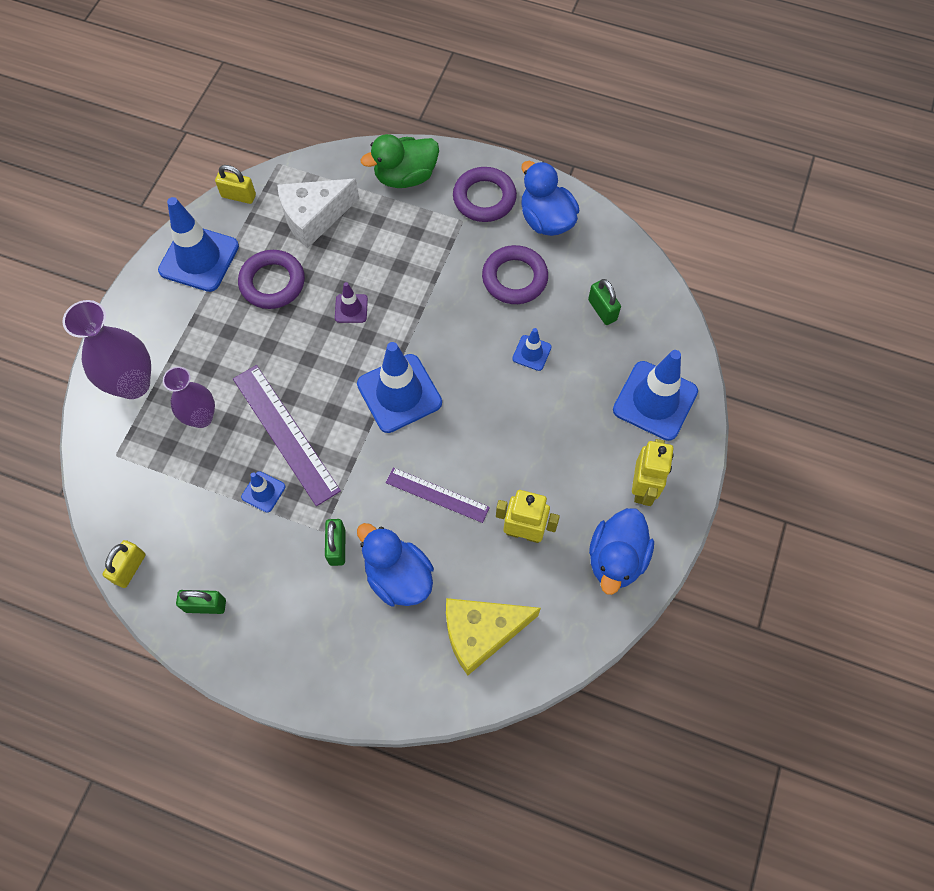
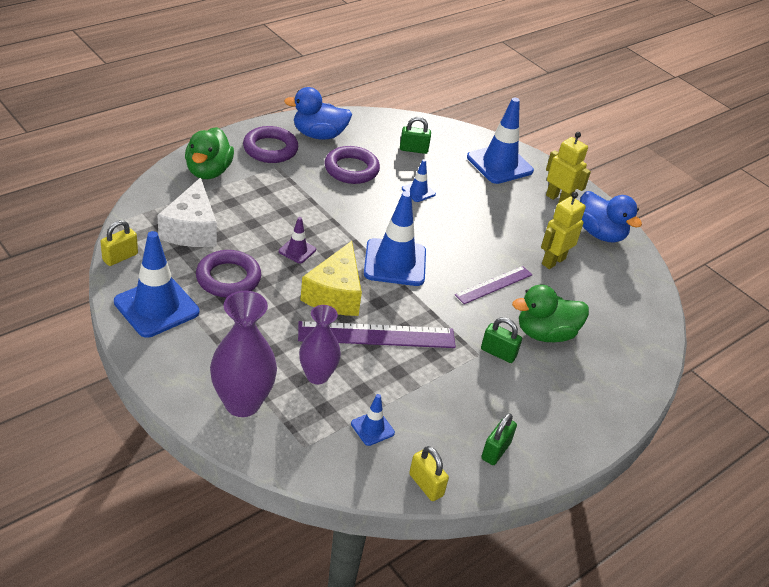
camera: 65 degrees left, 25 degrees down
blue traffic cone [241,471,285,513] -> blue traffic cone moved to [351,394,395,446]
blue duck [357,523,434,607] -> green duck [512,285,589,342]
yellow cheese [446,598,541,676] -> yellow cheese moved to [300,241,362,316]

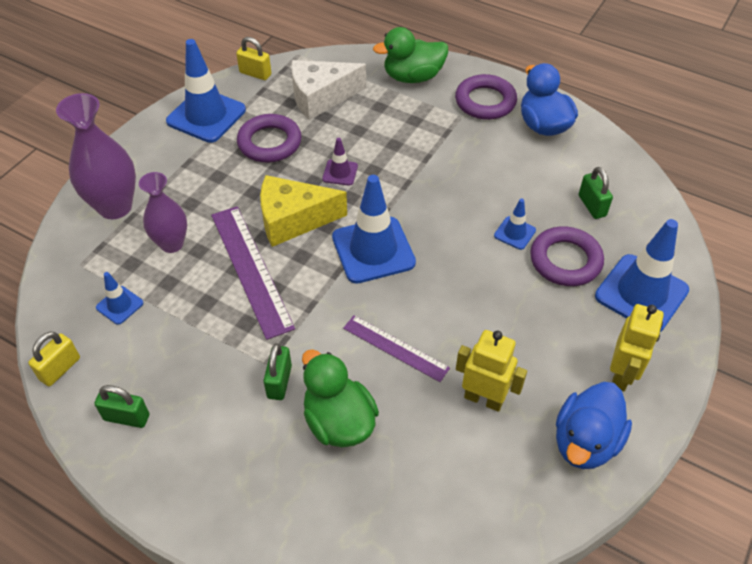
camera: 75 degrees right, 10 degrees up
purple ring [325,146,380,184] -> purple ring moved to [530,226,604,286]

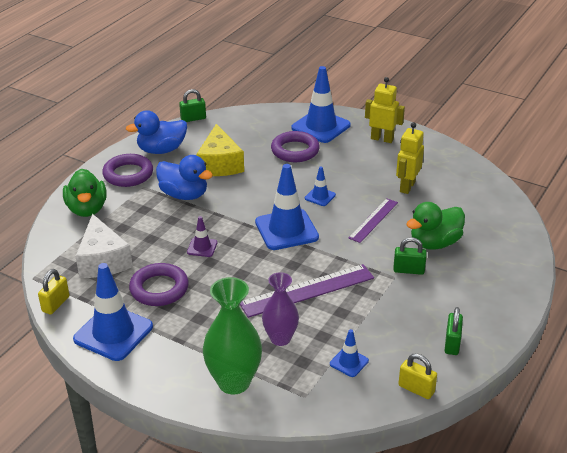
camera: 90 degrees left, 15 degrees down
purple vase [56,93,136,219] -> green vase [203,277,262,395]
yellow cheese [260,175,347,247] -> yellow cheese moved to [196,124,244,176]
blue traffic cone [494,199,536,250] -> blue traffic cone moved to [305,167,336,206]
blue duck [556,382,632,469] -> blue duck moved to [156,155,213,200]
green padlock [579,167,613,219] -> green padlock moved to [179,89,206,122]

